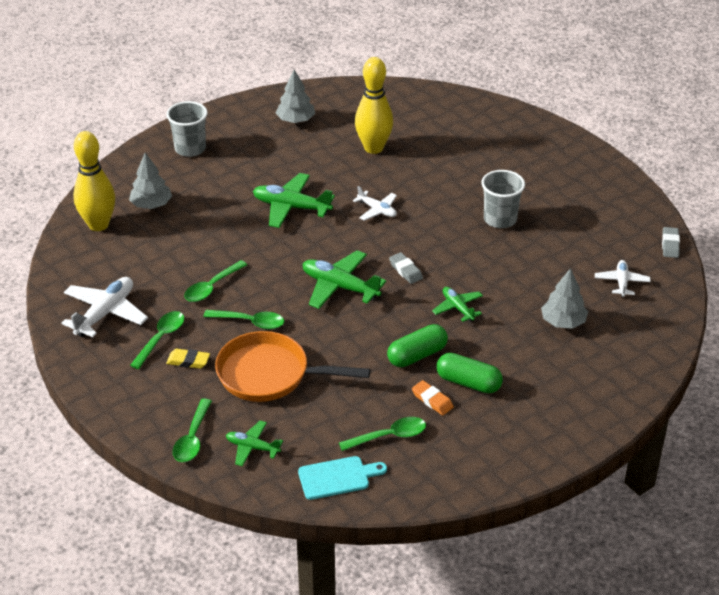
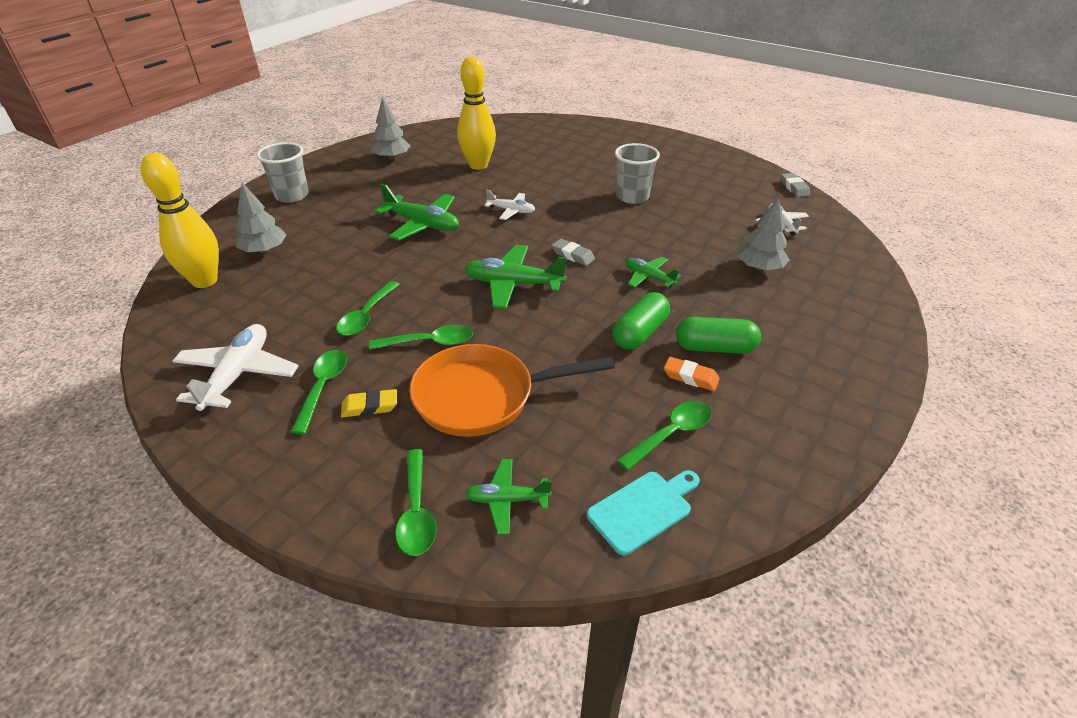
camera: 20 degrees left, 0 degrees up
green plane [253,173,335,228] -> green plane turned 150 degrees counterclockwise [375,184,459,241]

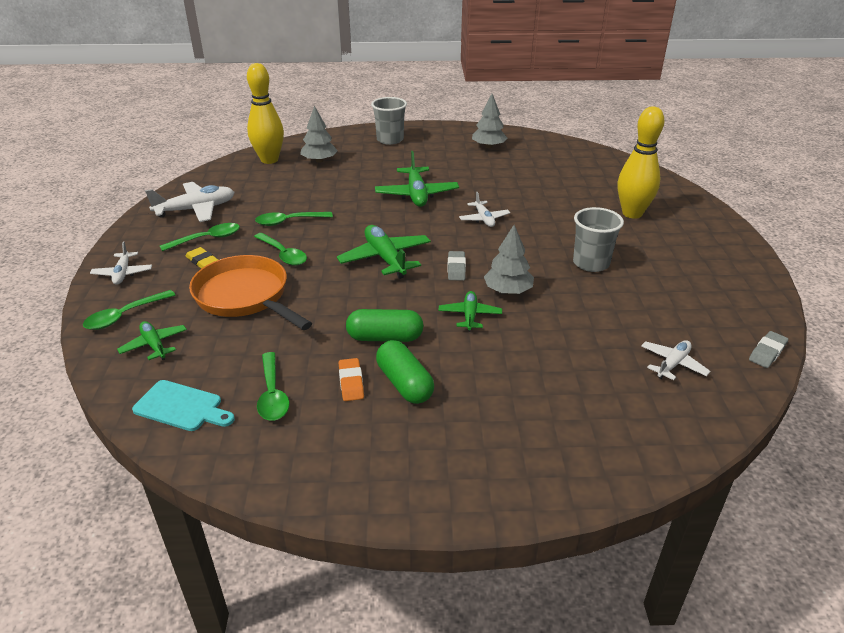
camera: 55 degrees right, 5 degrees down
yellow bowling pin [457,57,496,170] -> yellow bowling pin moved to [618,106,665,219]
green spoon [617,401,712,470] -> green spoon turned 60 degrees clockwise [257,352,289,421]
grey tree [737,198,789,271] -> grey tree moved to [484,225,534,294]
none -> white plane [90,242,152,285]

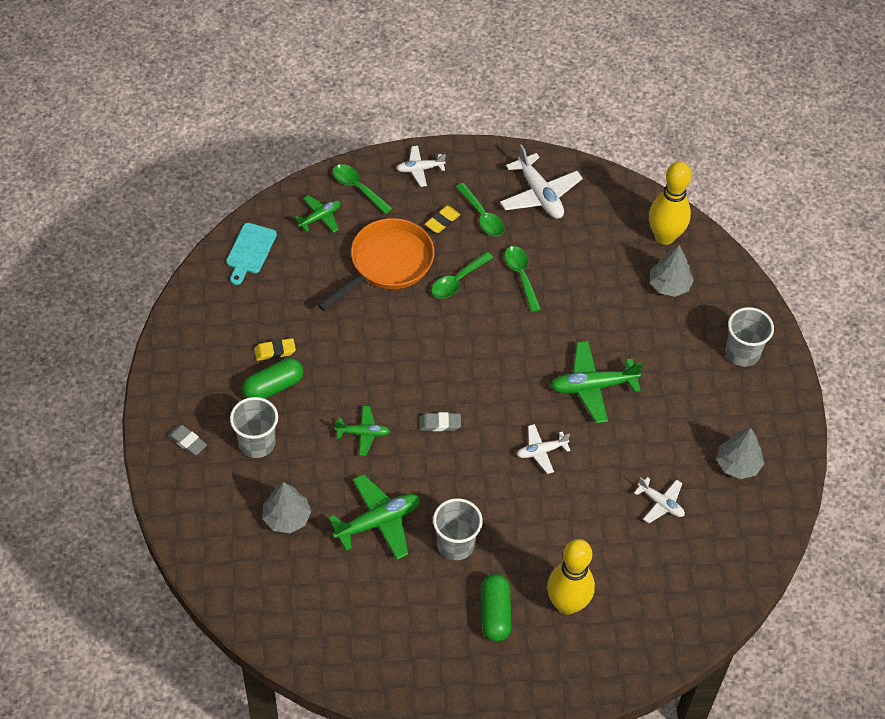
camera: 85 degrees right, 20 degrees up
green spoon [257,352,289,421] -> none
green plane [337,225,431,279] -> green plane moved to [329,474,420,560]
orange eraser [339,358,364,401] -> yellow eraser [254,338,296,361]
green capsule [346,309,423,342] -> green capsule moved to [481,574,512,642]
grey tree [484,225,534,294] -> grey tree moved to [263,482,311,533]
white plane [641,340,710,380] -> white plane moved to [634,477,685,523]
grey eraser [749,331,788,368] -> grey eraser moved to [168,425,207,455]
none -> grey cup [230,397,278,458]

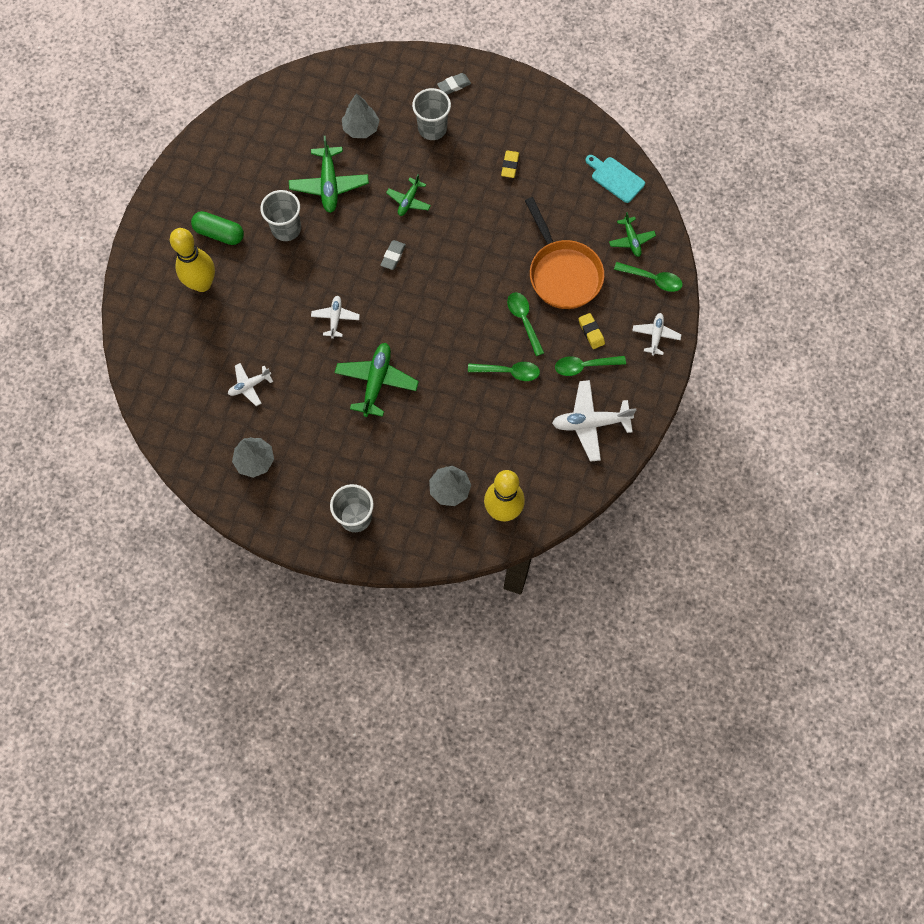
camera: 115 degrees right, 15 degrees up
green capsule [242,358,303,399] -> none
green spoon [333,164,393,214] -> green spoon turned 45 degrees clockwise [614,262,683,292]

